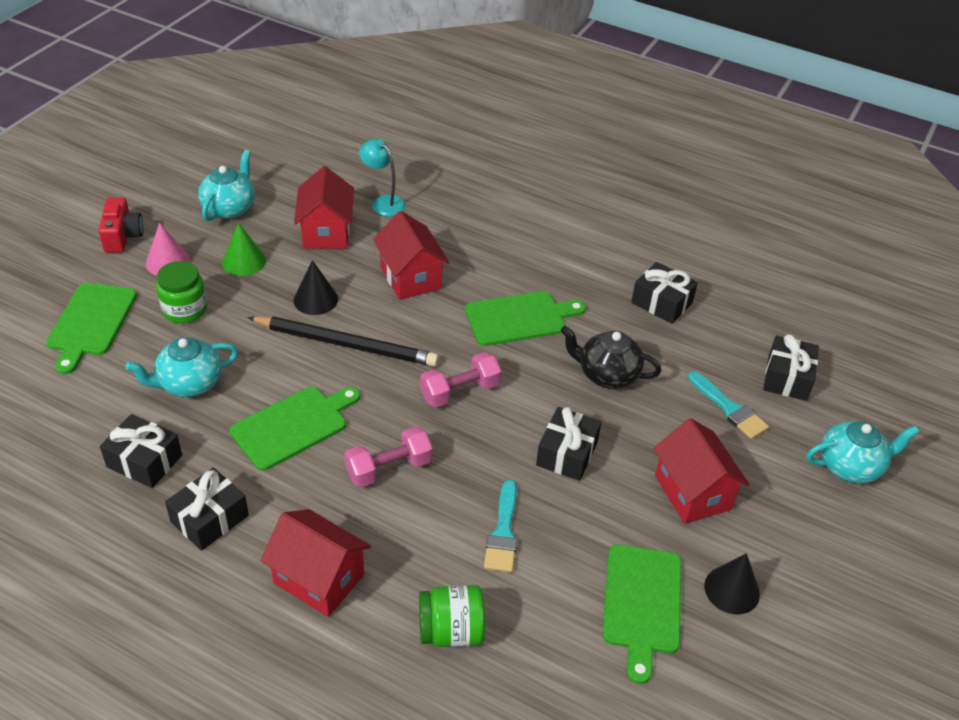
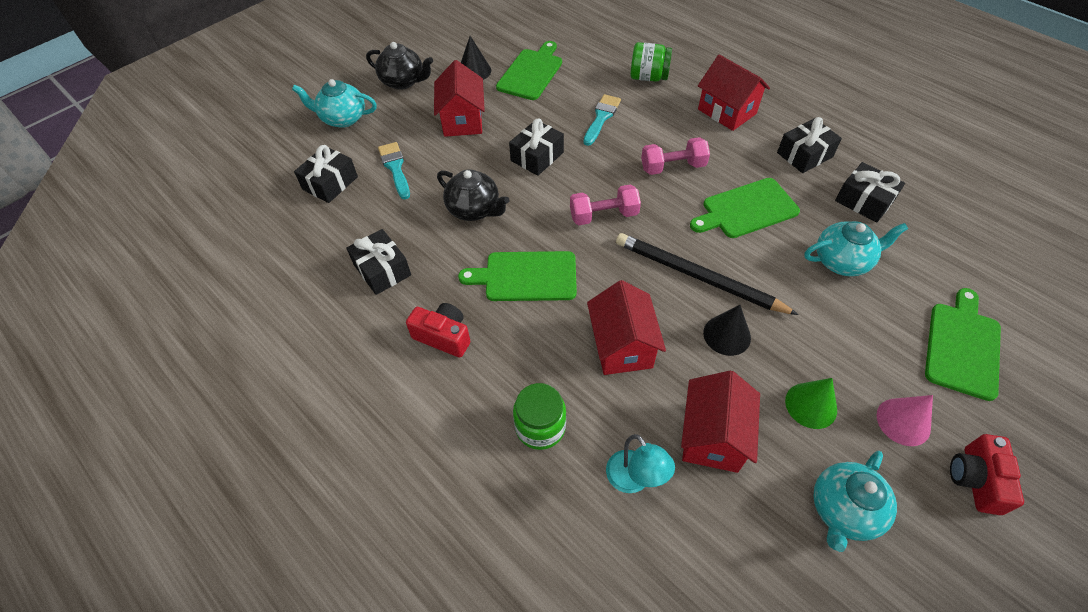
camera: 160 degrees left, 10 degrees up
green jar [156,261,207,323] -> green jar moved to [513,383,566,450]
none -> black teapot [366,42,433,90]
none -> red camera [406,303,471,357]

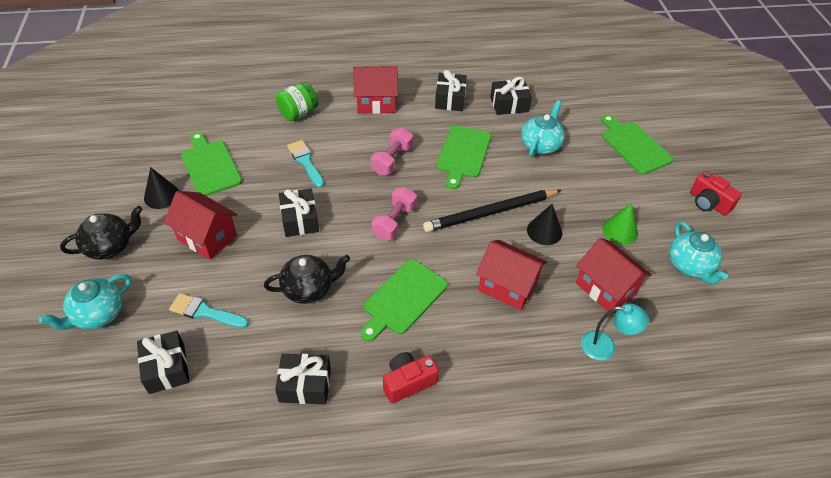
camera: 55 degrees left, 5 degrees down
green jar [513,383,566,450] -> none
pink cone [877,395,933,446] -> none

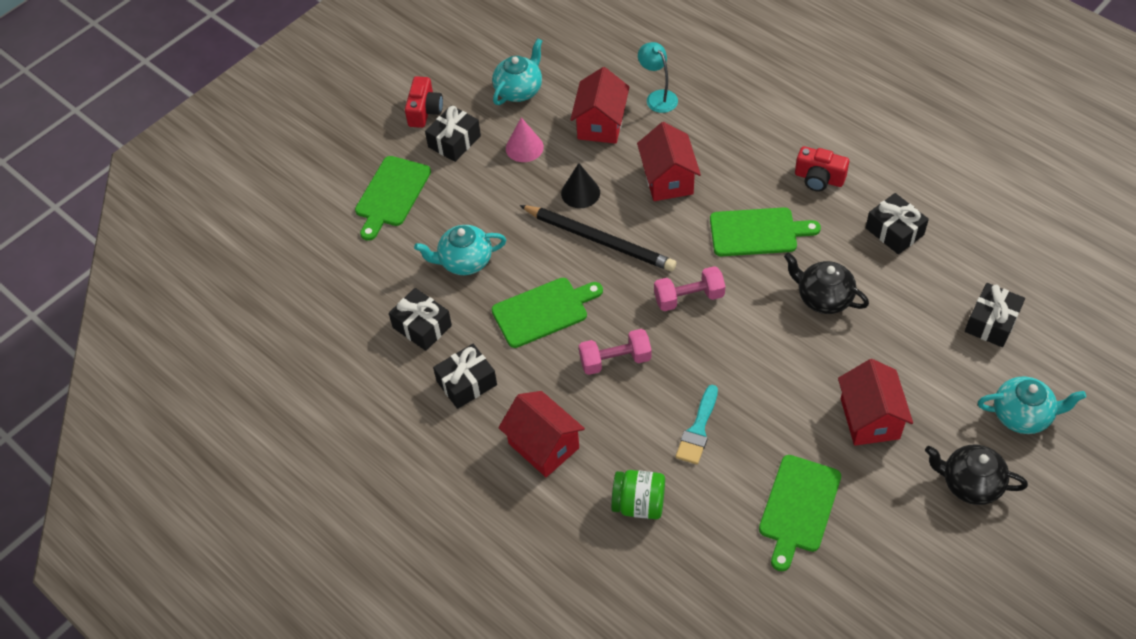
camera: 125 degrees left, 5 degrees up
black cone [144,167,179,209] -> none
turquoise brush [169,293,249,328] -> none
black gift [279,188,319,237] -> black gift moved to [425,105,481,162]
green cone [602,203,638,245] -> pink cone [506,117,544,162]

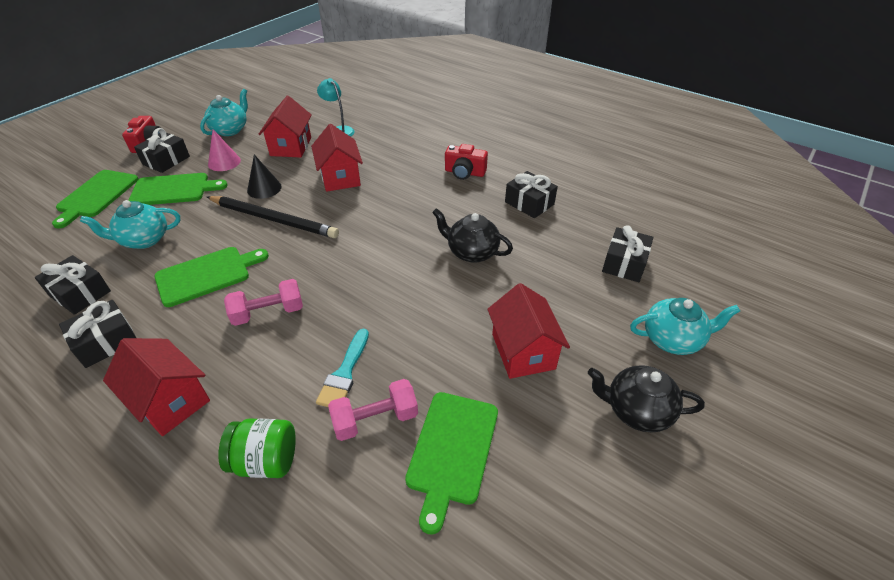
camera: 10 degrees left, 10 degrees down
pink dumbbell [654,266,725,311] -> pink dumbbell moved to [328,379,418,441]
green cutting board [710,207,821,256] -> green cutting board moved to [128,173,228,205]

